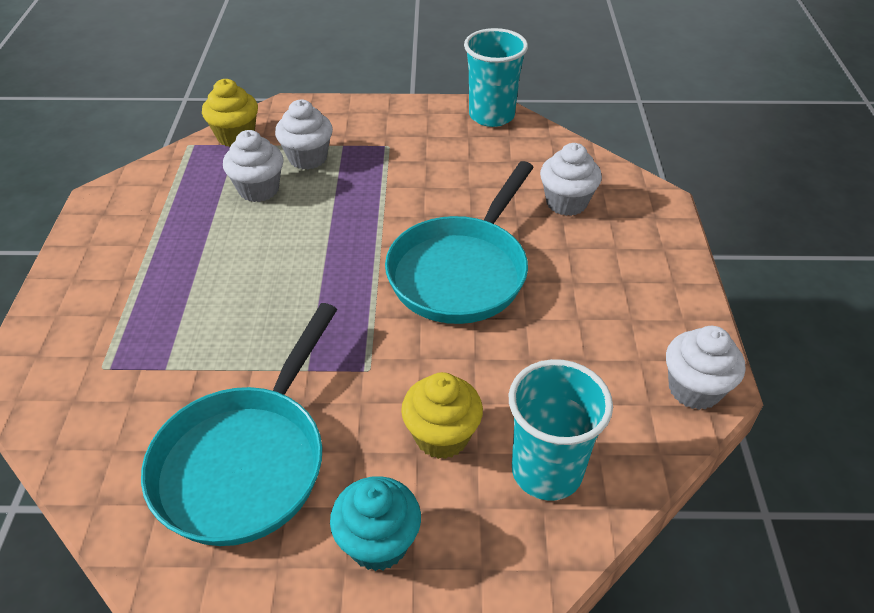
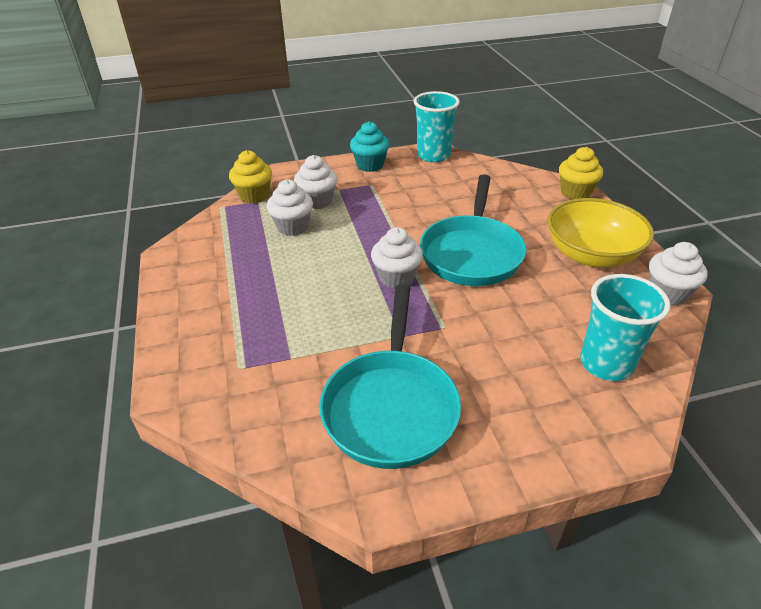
camera: 15 degrees left, 5 degrees down
turquoise cupcake [330,476,421,571] -> turquoise cupcake moved to [350,121,390,172]
yellow cupcake [401,372,483,459] -> yellow cupcake moved to [559,147,603,199]
white cupcake [540,143,602,216] -> white cupcake moved to [371,227,423,289]
none -> yellow bowl [548,198,654,268]

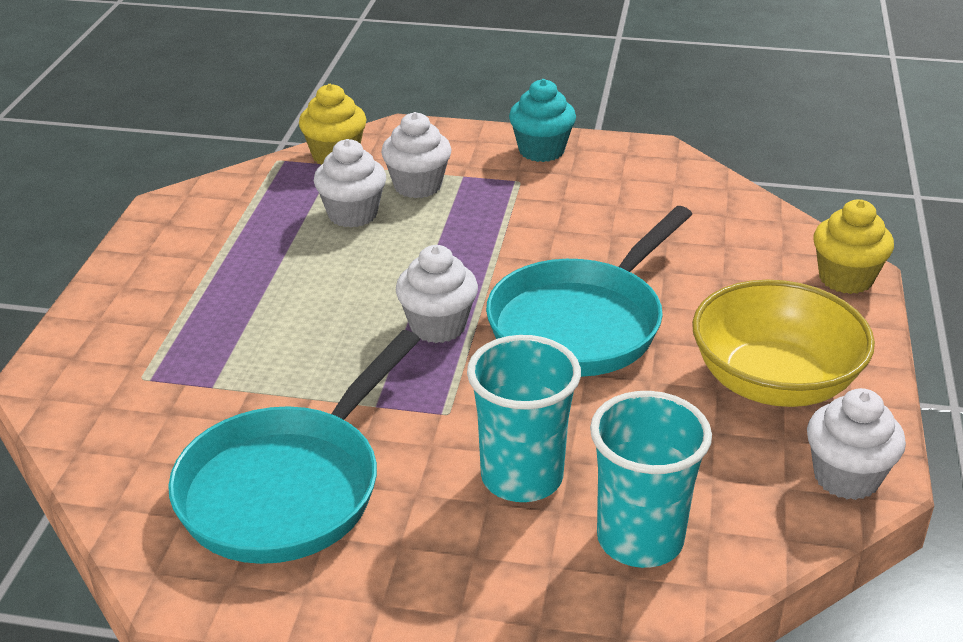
camera: 25 degrees right, 5 degrees down
turquoise cup [414,91,460,162] -> turquoise cup moved to [467,335,581,502]

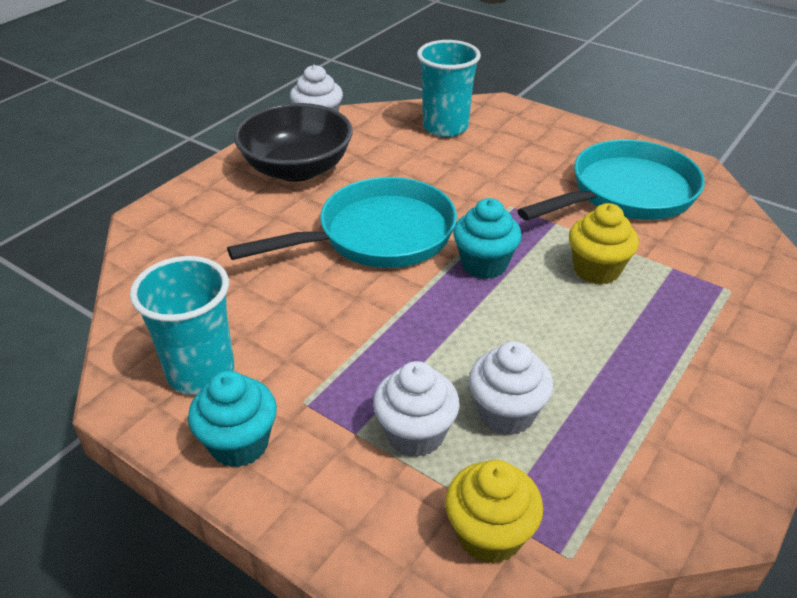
camera: 155 degrees left, 5 degrees up
white cupcake [396,245,478,343] -> turquoise cupcake [453,198,522,279]
turquoise cup [467,335,581,502] -> turquoise cup moved to [130,256,234,395]
yellow bowl [692,280,875,407] -> black bowl [234,103,353,182]
yellow cupcake [813,200,894,294] -> yellow cupcake moved to [569,203,639,285]

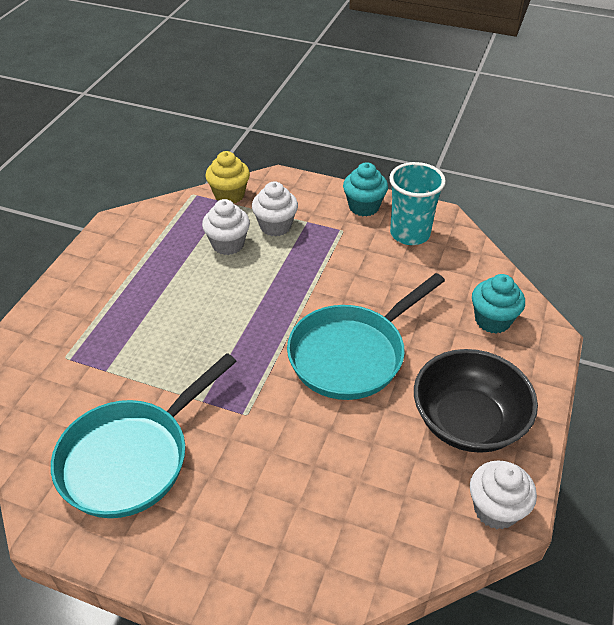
camera: 165 degrees right, 5 degrees up
turquoise cup [417,40,481,137] -> none
turquoise cupcake [453,198,522,279] -> turquoise cupcake moved to [472,274,525,334]
yellow cupcake [569,203,639,285] -> none

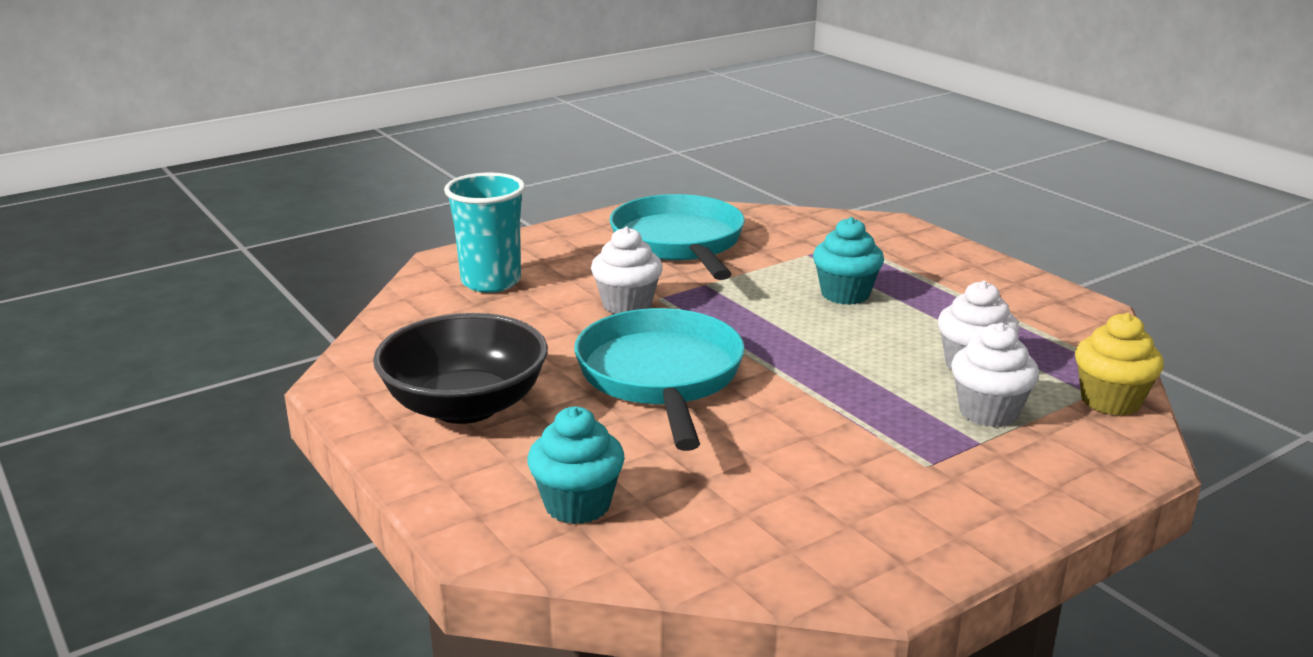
camera: 125 degrees right, 20 degrees down
turquoise cupcake [343,162,388,216] -> turquoise cupcake moved to [813,217,884,305]
turquoise cup [389,162,446,245] -> turquoise cup moved to [444,173,525,293]
white cupcake [470,461,537,530] -> white cupcake moved to [591,227,663,314]

